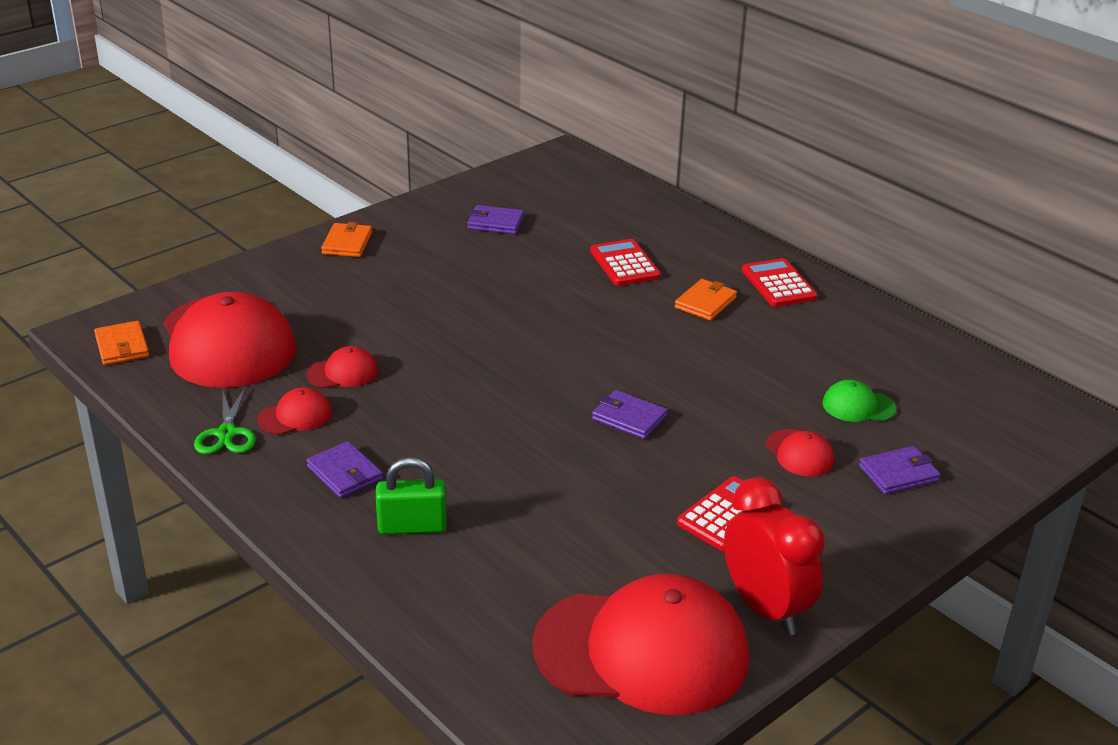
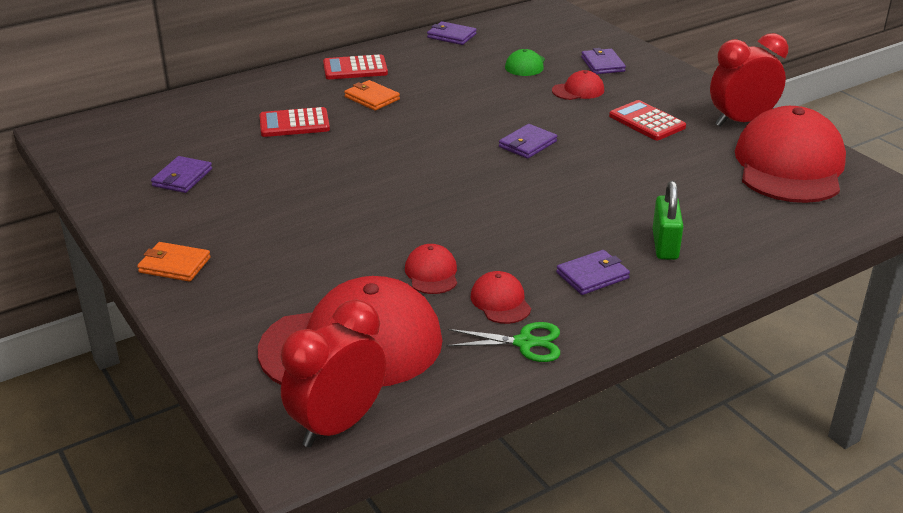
camera: 80 degrees left, 0 degrees up
orange wallet [94,321,149,365] -> red clock [280,300,386,447]
none -> purple wallet [427,21,477,45]

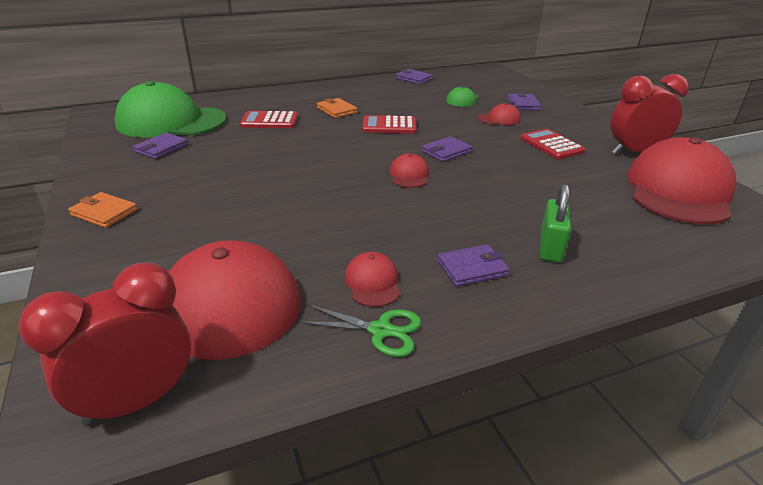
camera: 10 degrees right, 0 degrees up
red calculator [323,54,388,79] -> red calculator moved to [362,115,416,134]
red cap [405,244,457,294] -> red cap moved to [390,153,429,188]
none -> green cap [115,81,226,138]

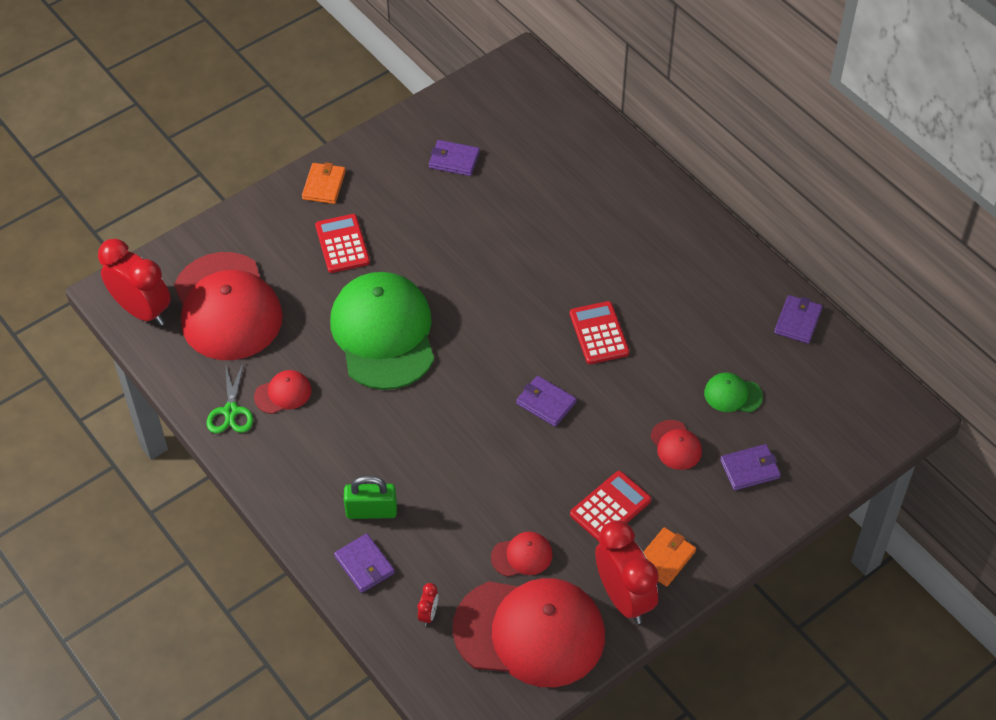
camera: 75 degrees right, 20 degrees up
green cap [115,81,226,138] -> green cap moved to [330,272,434,390]
red calculator [240,111,298,128] -> red calculator moved to [315,214,370,273]
orange wallet [317,98,357,118] -> orange wallet moved to [644,527,696,587]
red cap [390,153,429,188] -> red cap moved to [491,532,553,577]
purple wallet [437,244,510,287] -> purple wallet moved to [334,533,395,593]
none -> red clock [418,583,438,626]

